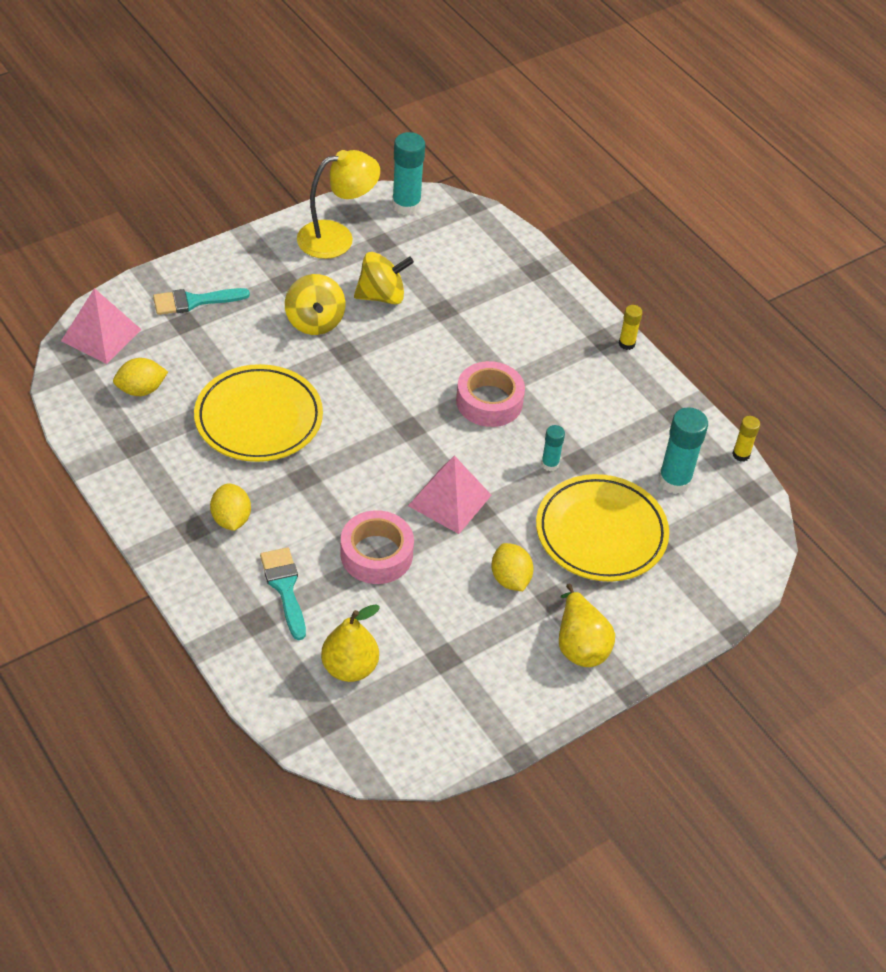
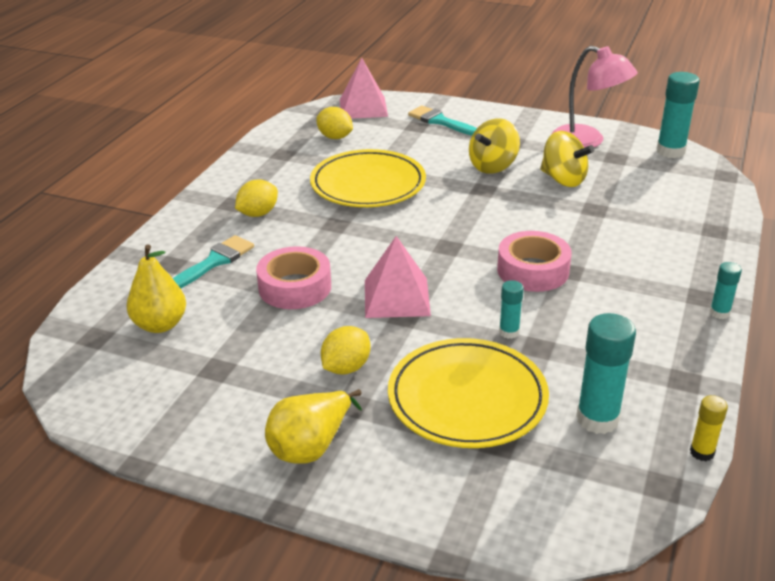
camera: 60 degrees right, 15 degrees down
yellow lamp [297,150,380,259] -> pink lamp [551,46,638,148]
yellow glue stick [619,305,643,350] -> turquoise glue stick [709,262,742,319]

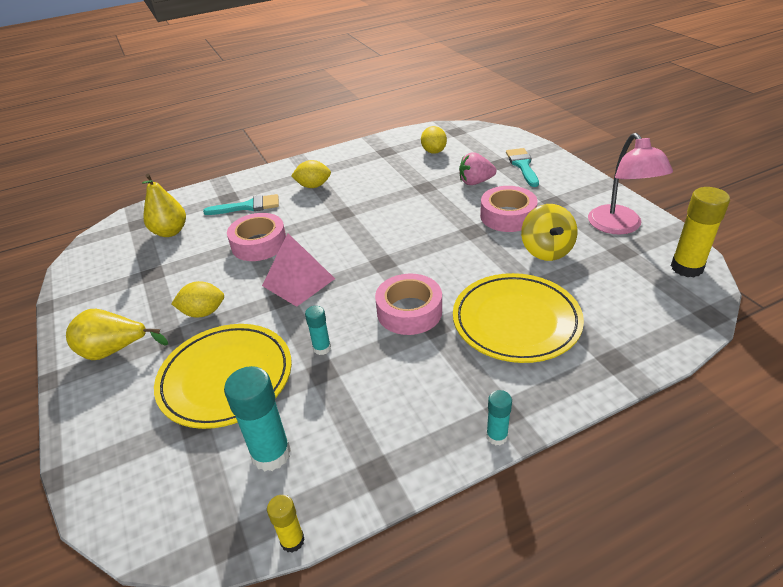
camera: 45 degrees right, 5 degrees up
yellow plate [310,149,426,207] -> yellow plate moved to [453,273,584,363]
pink pyramid [340,58,388,119] -> none
yellow spinning top [469,118,520,174] -> pink tape [480,186,538,232]
turquoise glue stick [656,72,700,158] -> yellow glue stick [671,187,730,277]
none -> pink strawberry [459,152,497,185]

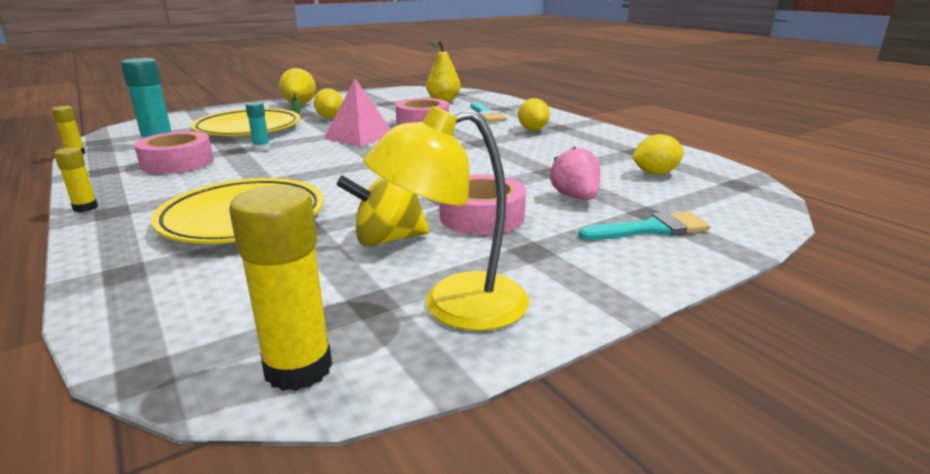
camera: 80 degrees right, 15 degrees down
pink tape [375,274,442,335] -> pink tape moved to [134,131,213,174]
turquoise glue stick [486,390,512,445] -> yellow glue stick [54,147,98,212]
pink lamp [588,133,673,234] -> yellow lamp [363,106,529,331]

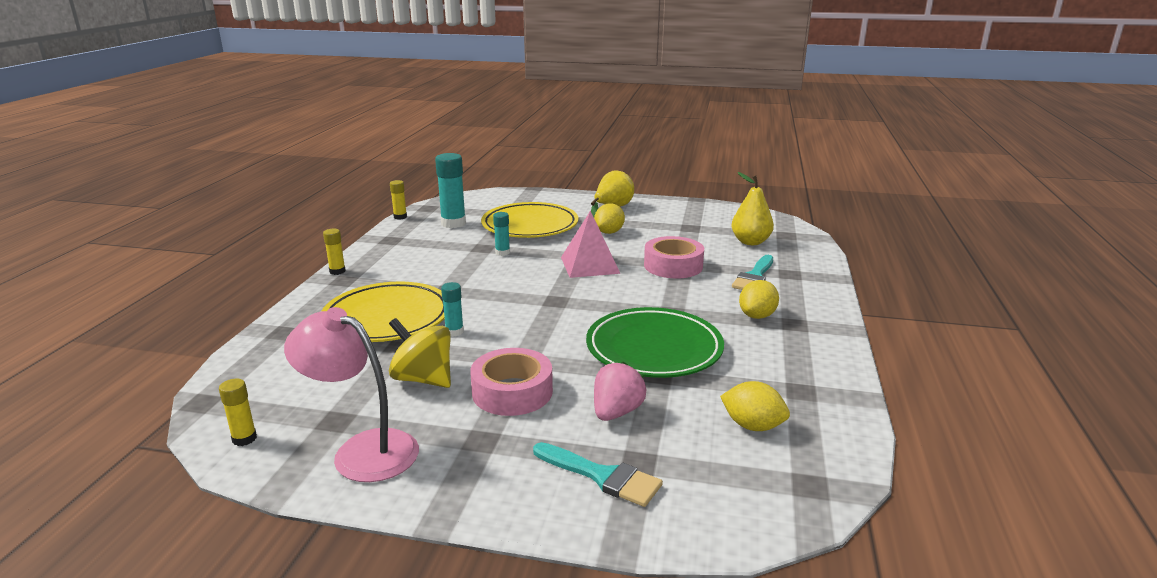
camera: 45 degrees right, 0 degrees up
pink tape [134,131,213,174] -> none
yellow glue stick [229,185,332,391] -> yellow glue stick [219,379,257,446], size x0.54
yellow lamp [363,106,529,331] -> pink lamp [284,307,419,482]
none -> turquoise glue stick [441,282,464,336]
none -> green plate [586,307,724,378]

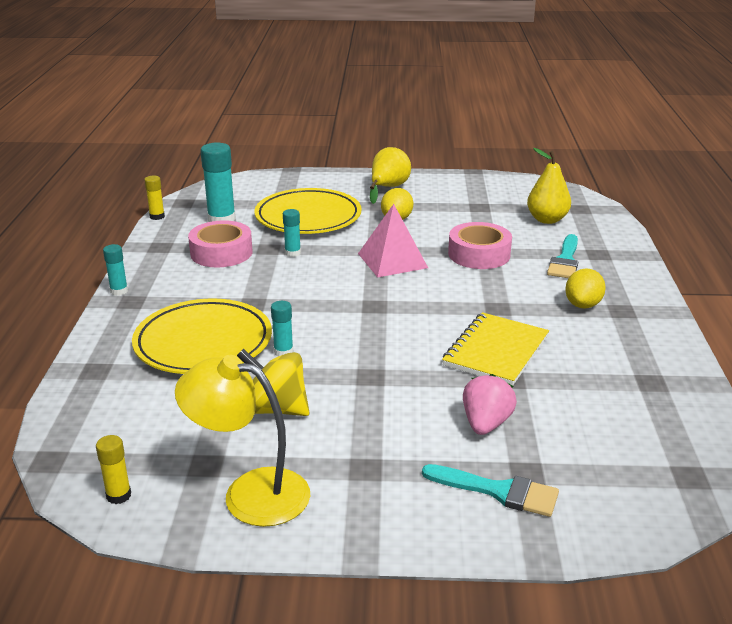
camera: 10 degrees left, 5 degrees up
pink lamp [284,307,419,482] -> yellow lamp [175,355,310,527]
yellow glue stick [323,229,346,275] -> turquoise glue stick [103,244,128,296]
pink tape [470,348,553,416] -> pink tape moved to [188,220,253,268]
green plate [586,307,724,378] -> yellow notebook [442,312,549,385]
yellow lemon [720,381,790,431] -> none

